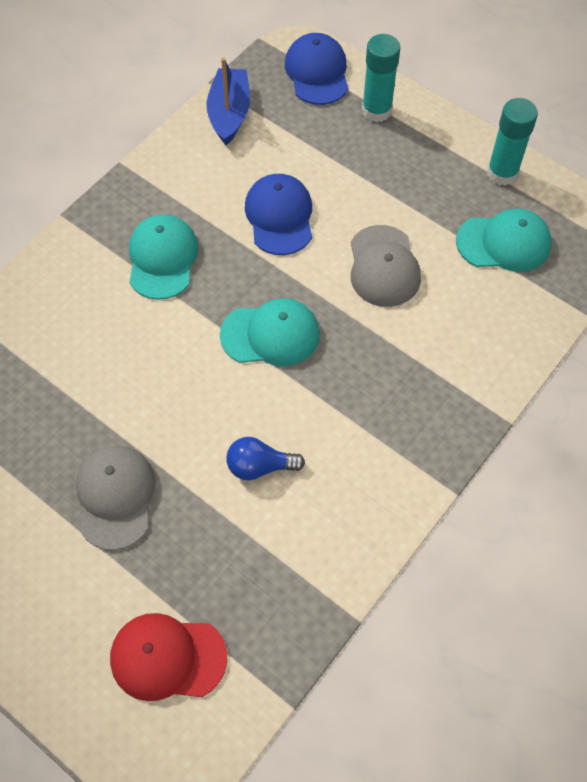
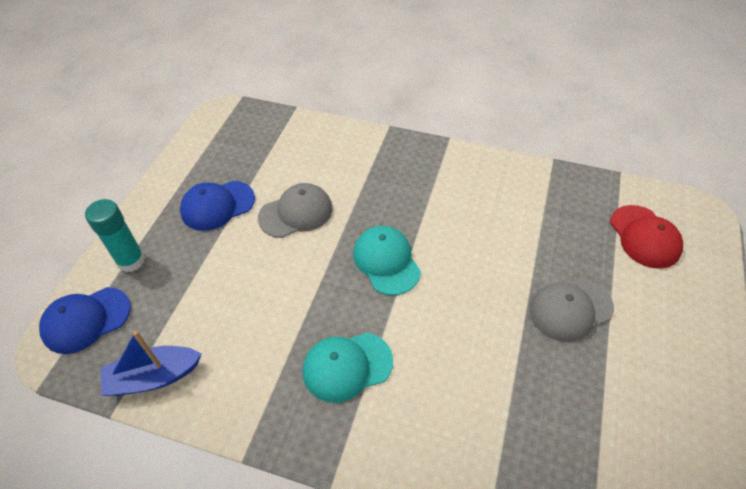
camera: 110 degrees left, 10 degrees down
blue light bulb [226,437,305,480] -> none
blue cap [245,174,312,255] -> blue cap moved to [180,181,255,231]
turquoise cap [456,209,552,272] -> none
turquoise glue stick [487,98,538,186] -> none

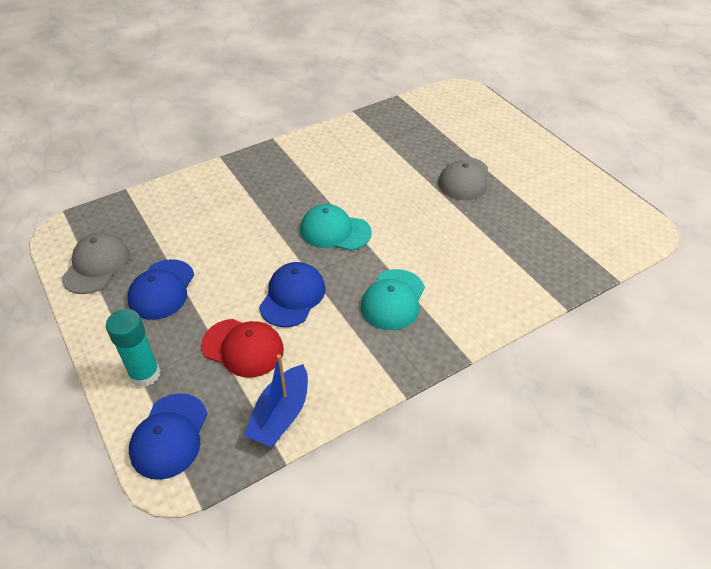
camera: 50 degrees left, 5 degrees down
grey cap [258,183,332,238] -> grey cap moved to [61,233,129,294]
red cap [610,205,683,269] -> red cap moved to [201,319,284,378]
none -> blue cap [259,262,325,327]

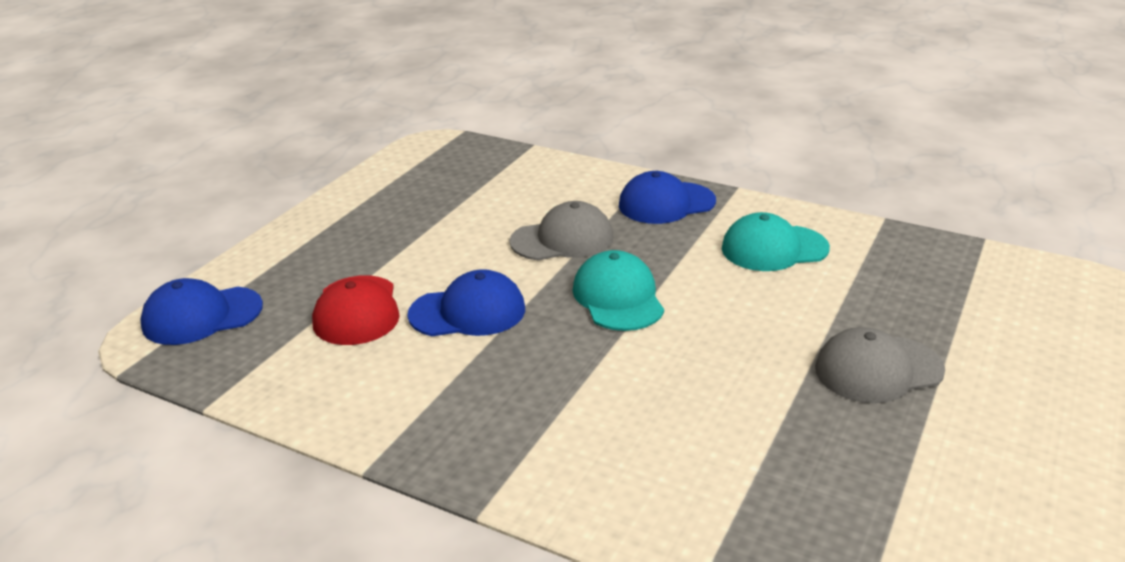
camera: 60 degrees right, 15 degrees down
grey cap [61,233,129,294] -> grey cap moved to [509,201,614,261]
turquoise glue stick [106,309,160,387] -> none
blue cap [127,259,194,320] -> blue cap moved to [619,171,716,224]
blue boat [244,354,308,447] -> none
turquoise cap [361,269,425,330] -> turquoise cap moved to [722,212,830,271]

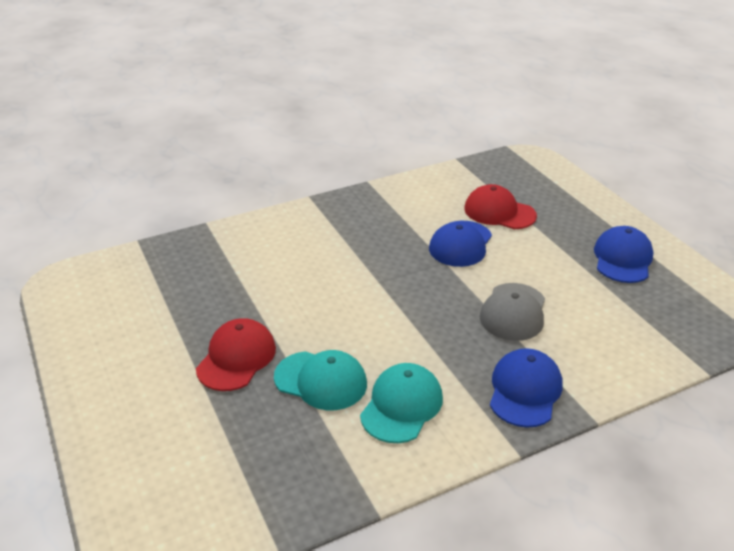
camera: 125 degrees right, 5 degrees up
blue cap [140,278,263,345] -> blue cap moved to [594,226,654,283]
turquoise cap [572,250,664,331] -> turquoise cap moved to [274,350,367,410]
grey cap [815,327,945,403] -> red cap [196,318,276,391]

